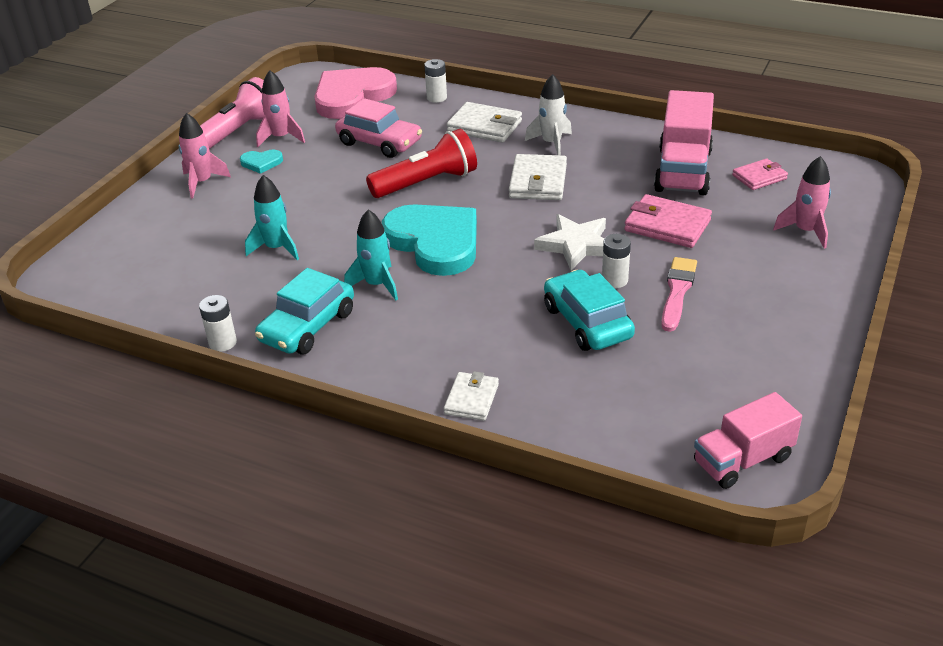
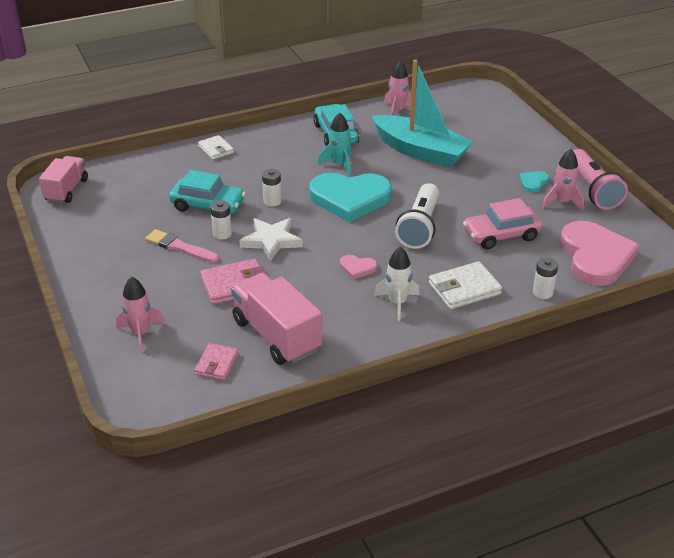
camera: 130 degrees right, 0 degrees up
pink rocket [179,113,231,199] -> pink rocket moved to [384,61,416,116]
white battery [199,295,237,352] -> white battery moved to [262,169,282,207]
turquoise rocket [245,175,299,260] -> turquoise boat [372,60,474,168]
red flashlight [366,129,477,198] -> white flashlight [395,183,439,249]
white wallet [509,154,567,200] -> pink heart [340,255,377,279]
pink brush [661,257,697,332] -> pink brush turned 150 degrees clockwise [145,229,219,263]

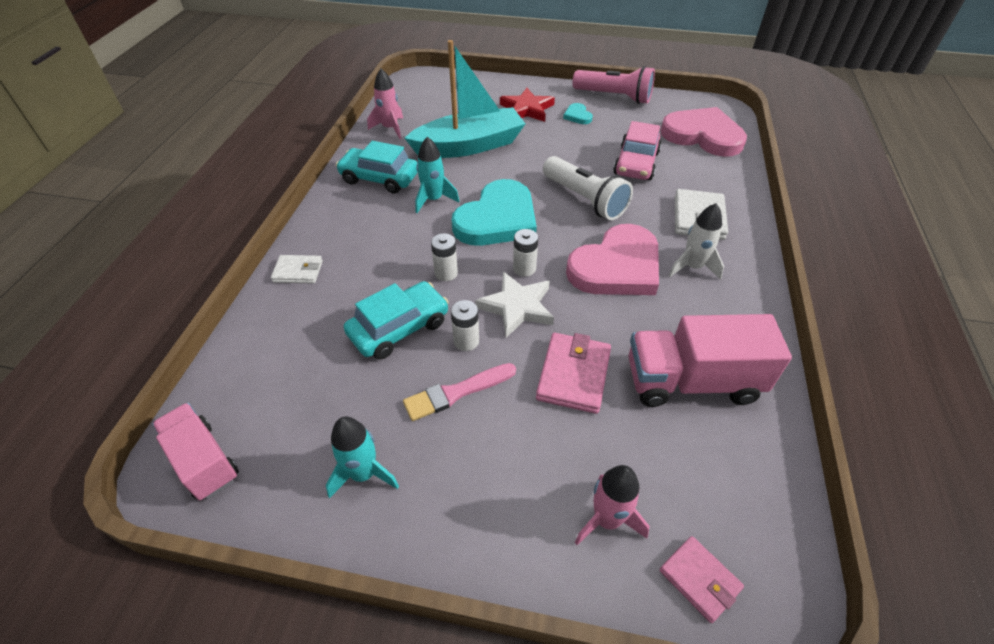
camera: 55 degrees left, 10 degrees up
pink wallet [194,343,238,380] -> pink wallet moved to [659,536,744,623]
pink heart [340,255,377,279] -> pink heart [566,224,659,295], size x2.38
white battery [533,257,558,299] -> white battery moved to [513,229,538,277]
pink rocket [542,149,584,211] -> none
none -> turquoise rocket [326,417,399,498]
none -> red star [500,88,555,122]

